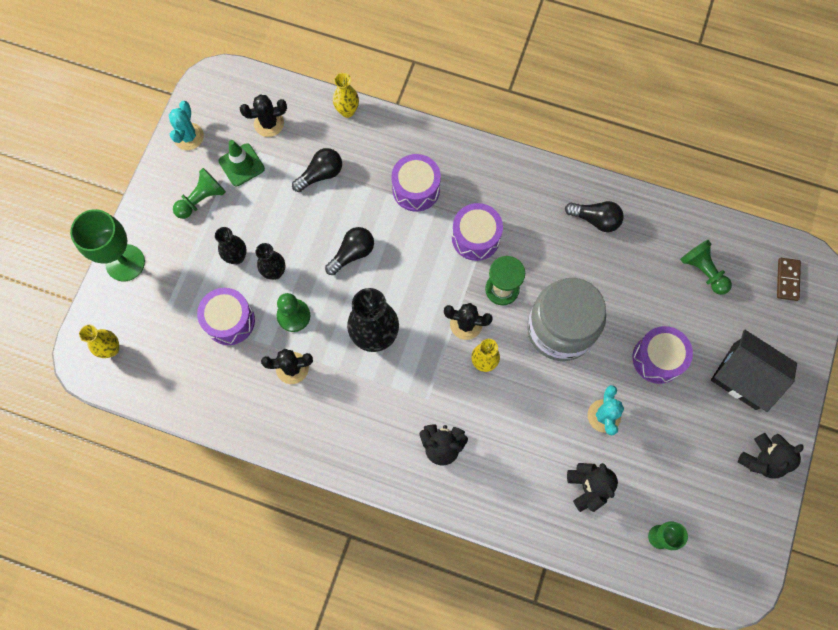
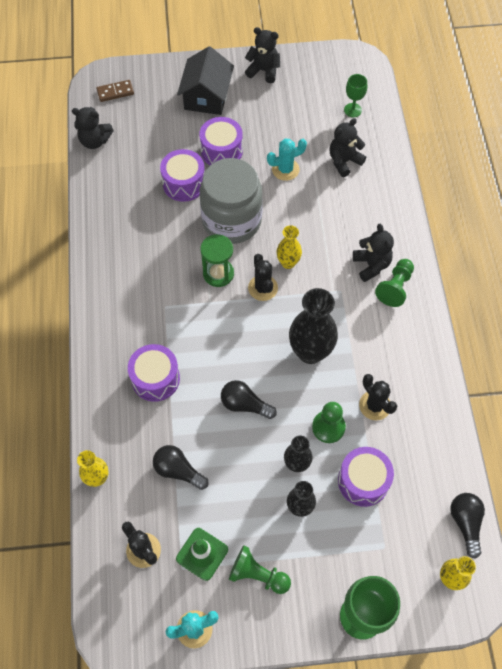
camera: 115 degrees left, 10 degrees down
purple drum [452,203,503,261] -> purple drum moved to [160,149,205,202]
black light bulb [565,201,624,232] -> black light bulb moved to [450,493,485,559]
green pawn [680,240,732,295] -> green pawn moved to [375,259,414,307]
none -> black teddy bear [72,107,114,149]

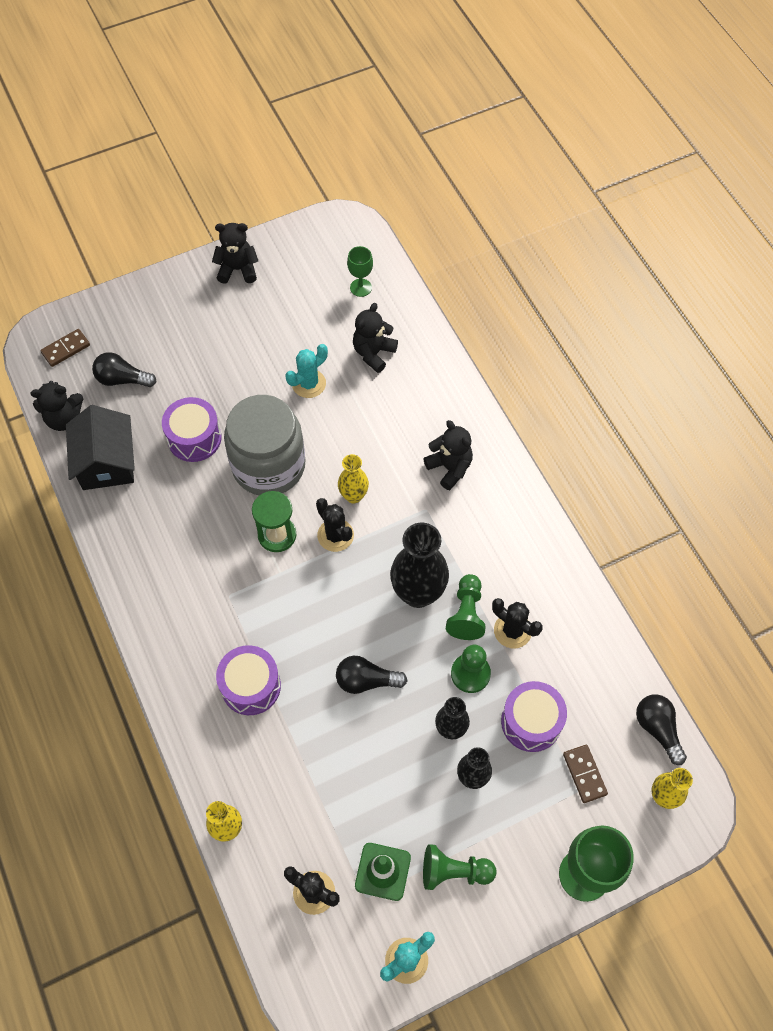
camera: 20 degrees left, 0 degrees up
black light bulb [153,445,209,490] -> black light bulb moved to [92,352,156,387]
black house [177,46,234,115] -> black house moved to [66,405,135,490]
purple drum [199,117,243,165] -> none
green pawn [375,259,414,307] -> green pawn moved to [446,574,486,640]
none -> brown domino [563,745,608,803]

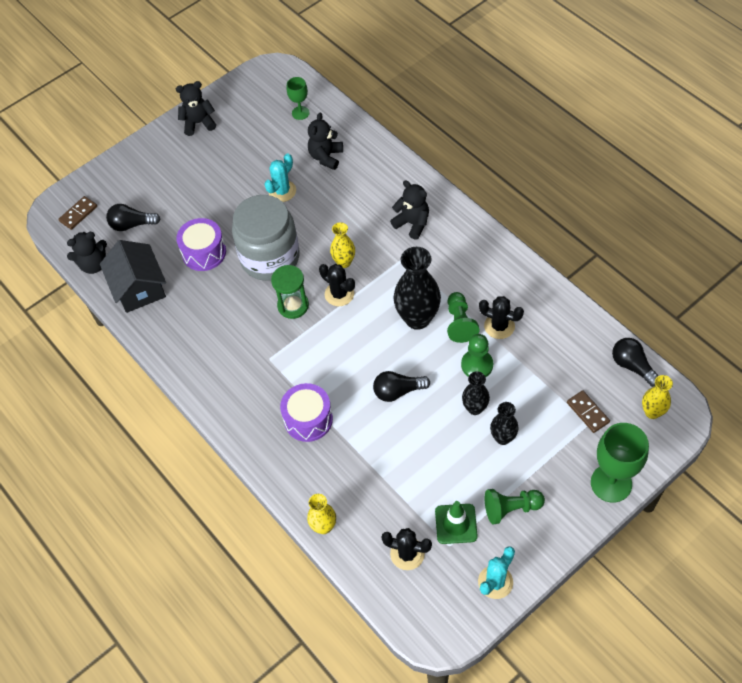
camera: 10 degrees left, 5 degrees down
purple drum [501,681,567,752] -> none

